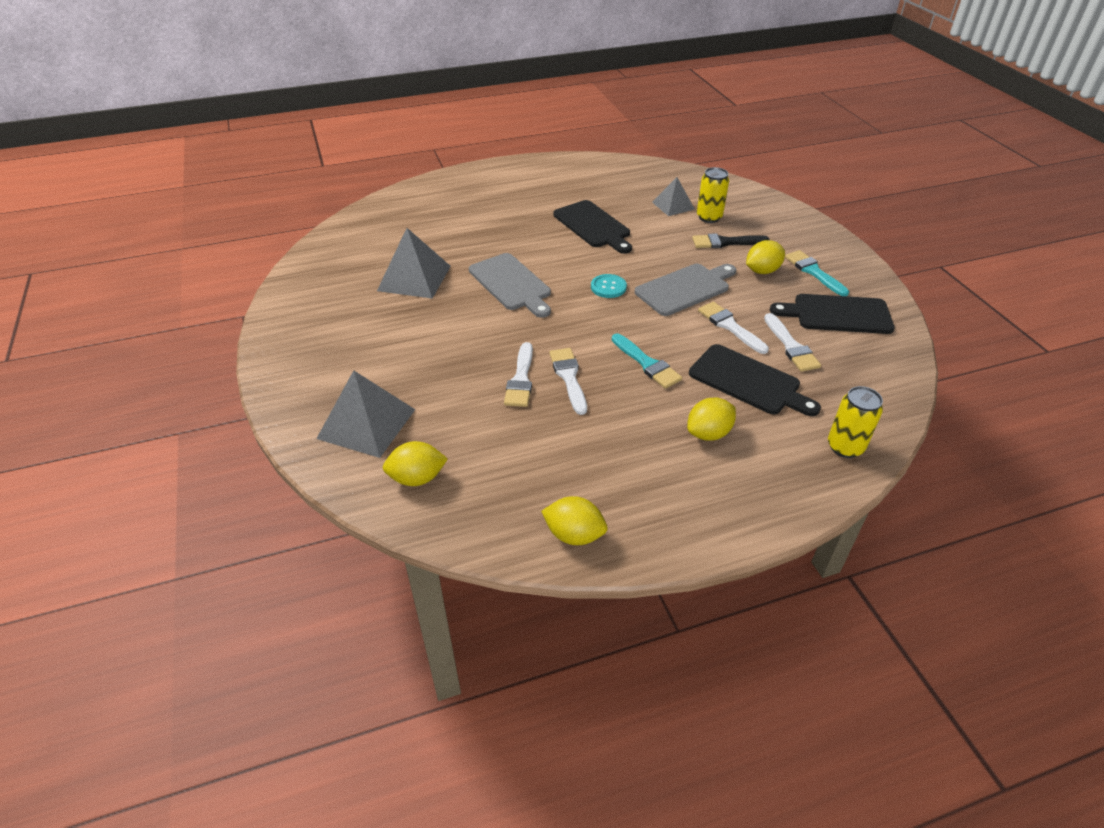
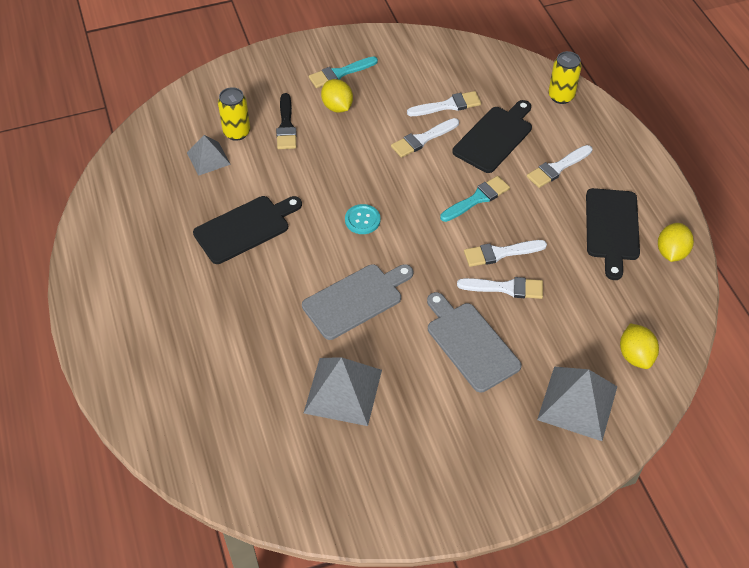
camera: 90 degrees left, 10 degrees up
grey cutting board [635,264,736,316] -> grey cutting board moved to [427,292,522,392]
yellow lemon [687,398,736,441] -> white brush [527,145,592,188]
black cutting board [770,294,895,334] -> black cutting board moved to [586,188,640,280]

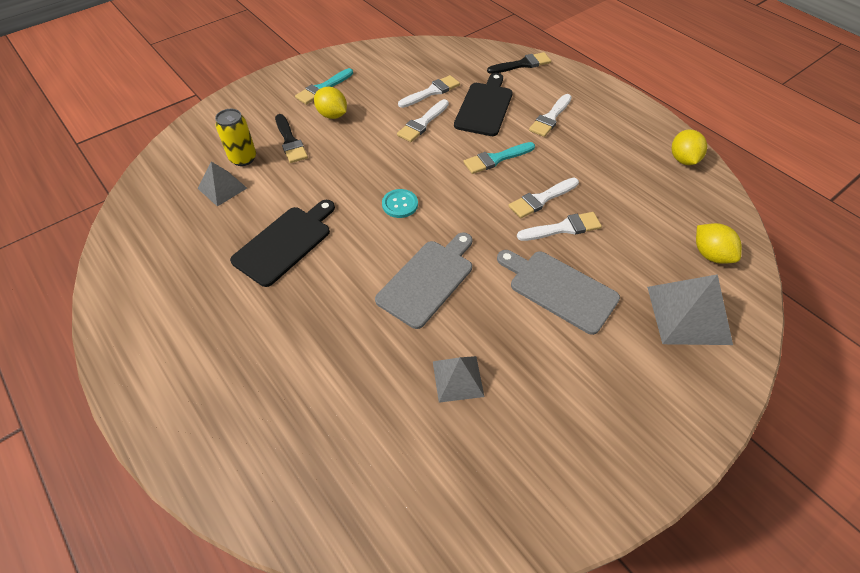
camera: 20 degrees left, 0 degrees up
grey pyramid [304,357,382,426] -> grey pyramid [433,356,484,403], size x0.62
turquoise brush [440,176,510,222] -> turquoise brush turned 150 degrees counterclockwise [463,142,535,174]
yellow can [548,51,582,104] -> black brush [487,52,551,74]
black cutting board [586,188,640,280] -> none

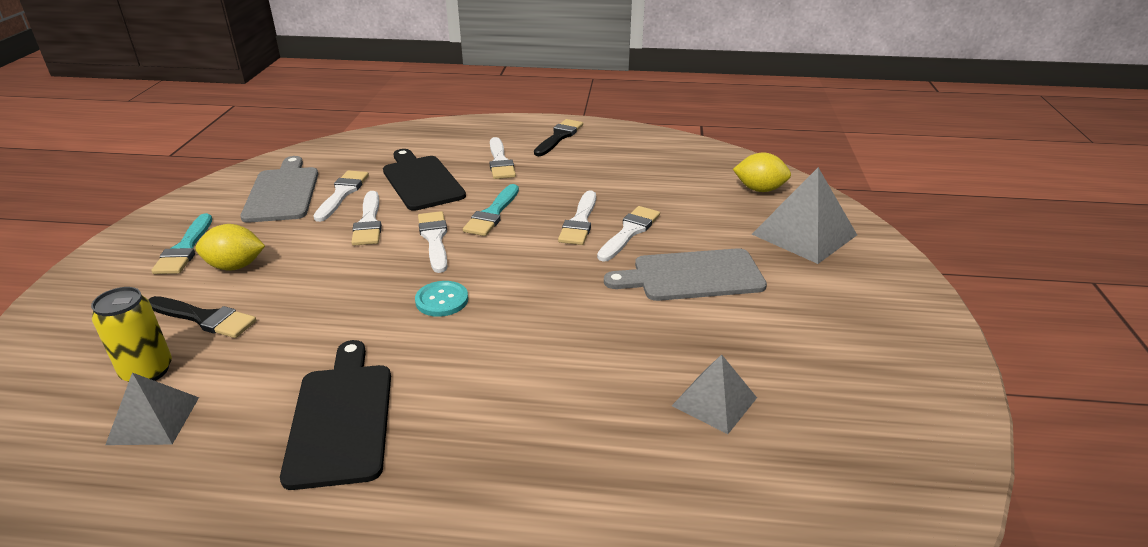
camera: 45 degrees left, 20 degrees down
grey cutting board [375,233,472,329] -> grey cutting board moved to [240,156,318,223]
black brush [487,52,551,74] -> black brush moved to [534,119,583,156]
yellow lemon [672,129,707,165] -> none
none -> white brush [418,211,447,273]

